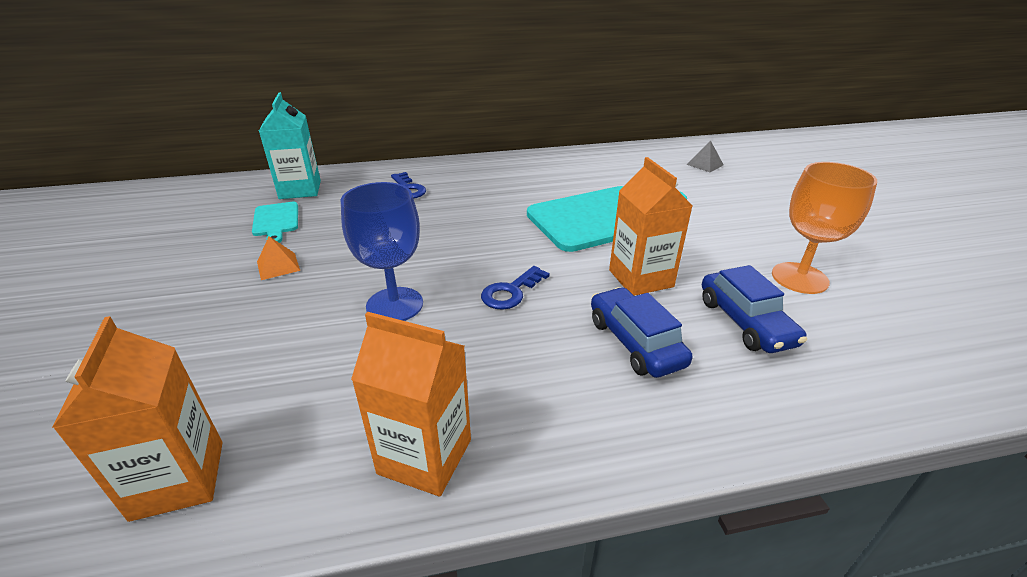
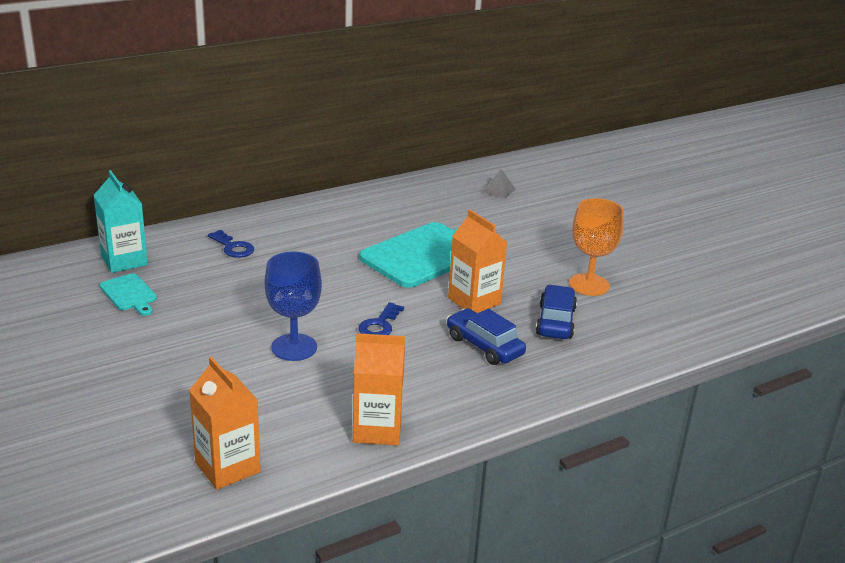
camera: 20 degrees left, 5 degrees down
orange pyramid [257,236,300,280] -> none
blue car [702,265,807,353] -> blue car turned 135 degrees counterclockwise [536,285,577,339]

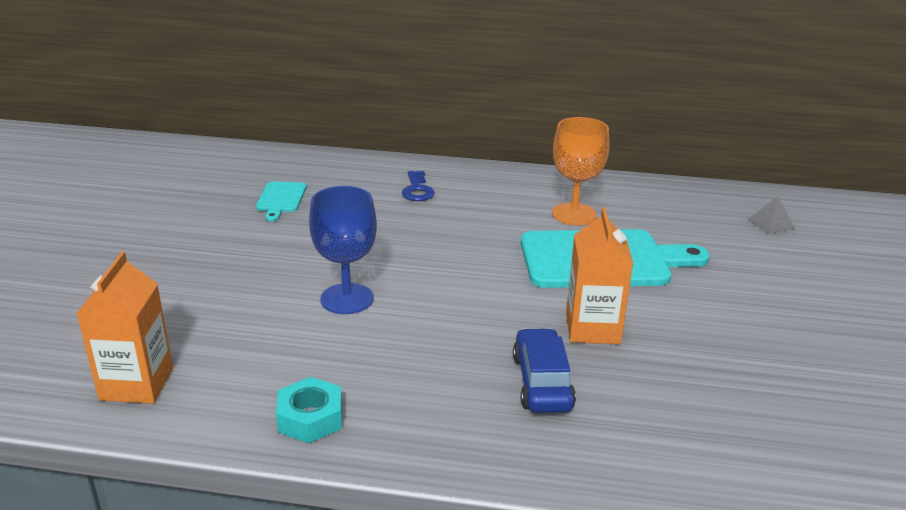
camera: 40 degrees right, 0 degrees up
turquoise carton [93,170,148,273] -> none
orange carton [353,333,405,445] -> turquoise nut [276,377,342,443]
blue key [358,302,404,335] -> none
blue car [536,285,577,339] -> none
orange goblet [569,198,624,296] -> orange goblet moved to [552,117,609,225]

